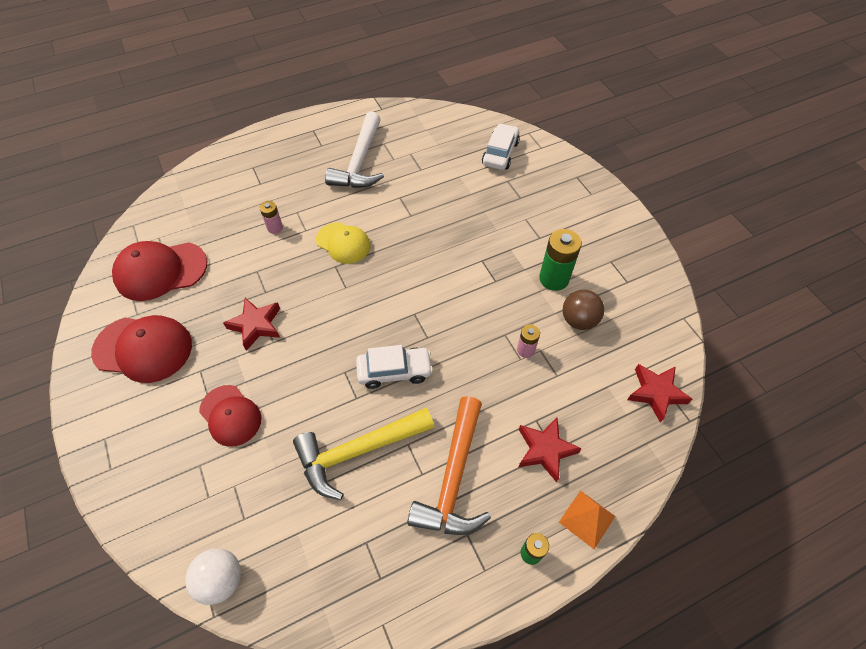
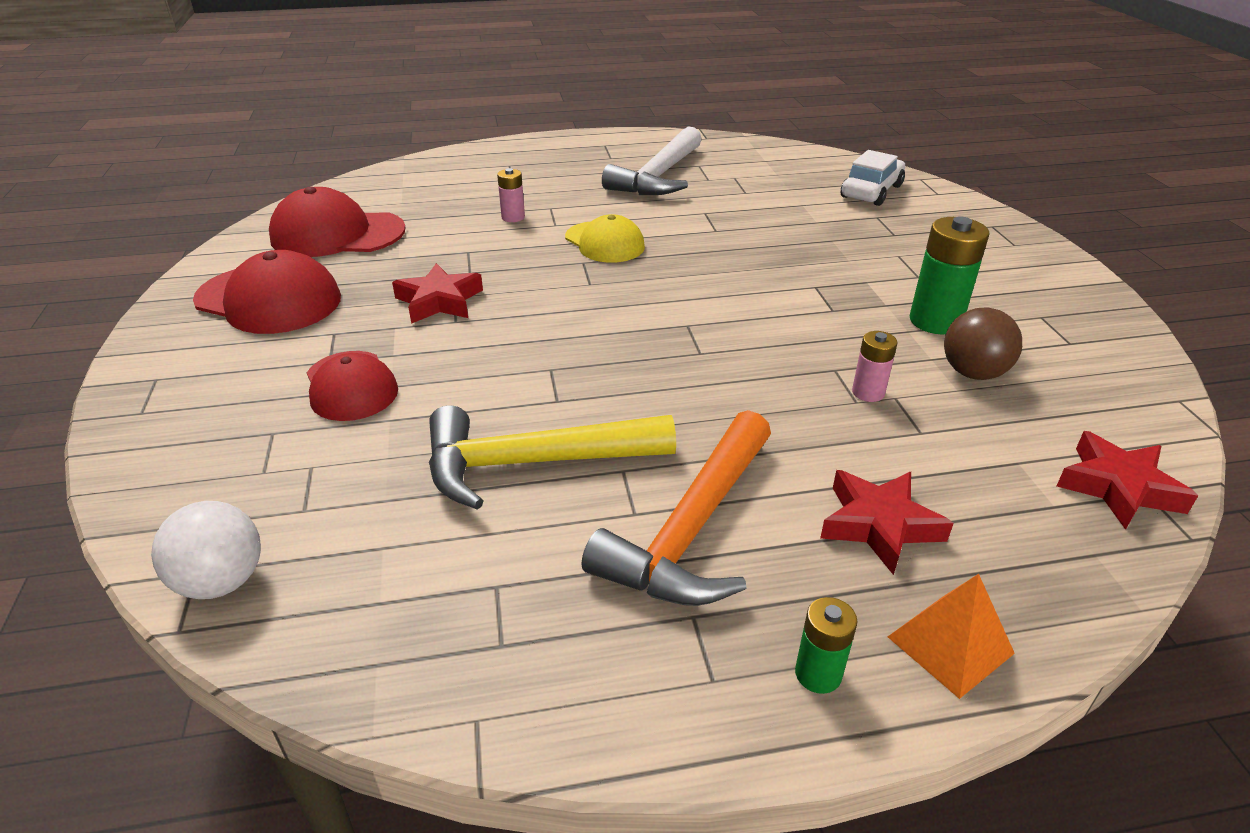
camera: 15 degrees right, 20 degrees down
white car [356,345,433,389] -> none

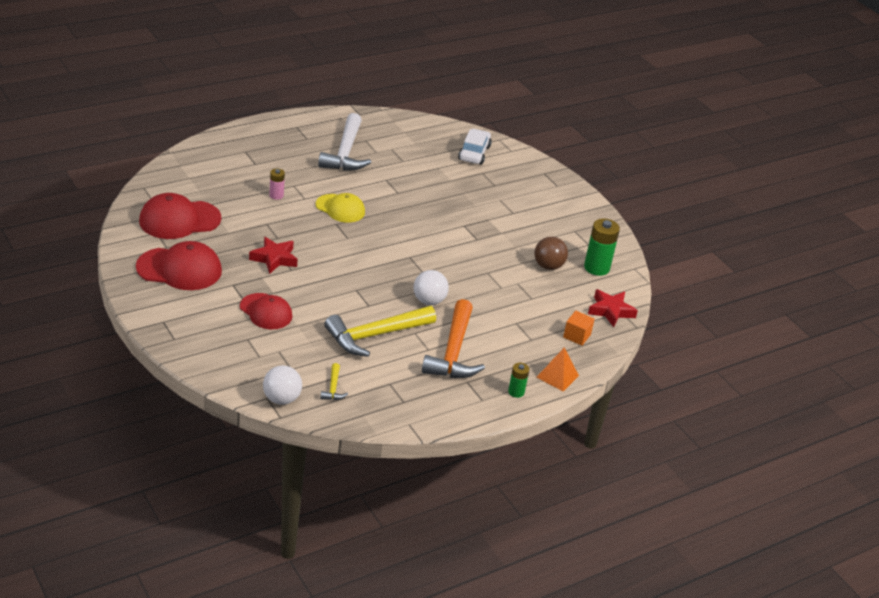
camera: 25 degrees left, 0 degrees up
red star [820,470,954,575] -> none
pink battery [852,331,897,402] -> none
green battery [909,216,990,335] -> green battery moved to [584,219,620,276]
none -> yellow hammer [320,363,348,400]
none -> white ball [413,270,449,305]
none -> orange cube [563,311,595,346]

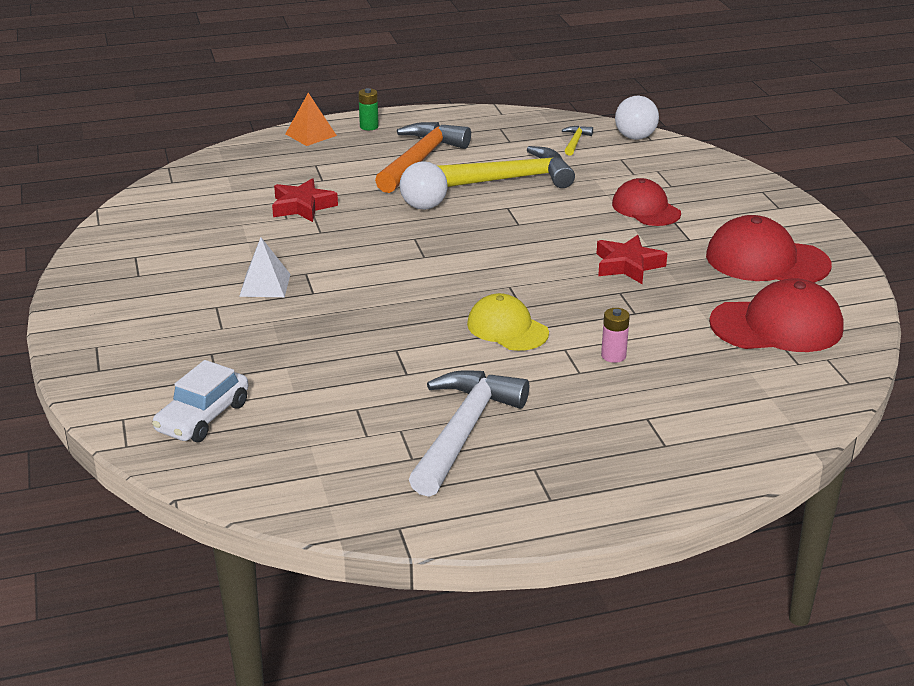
camera: 160 degrees left, 5 degrees down
brown ball [534,237,568,270] -> none
orange cube [563,311,595,346] -> none
green battery [584,219,620,276] -> none
red star [588,289,638,327] -> red star moved to [272,178,338,222]
none -> white pyramid [239,237,290,297]

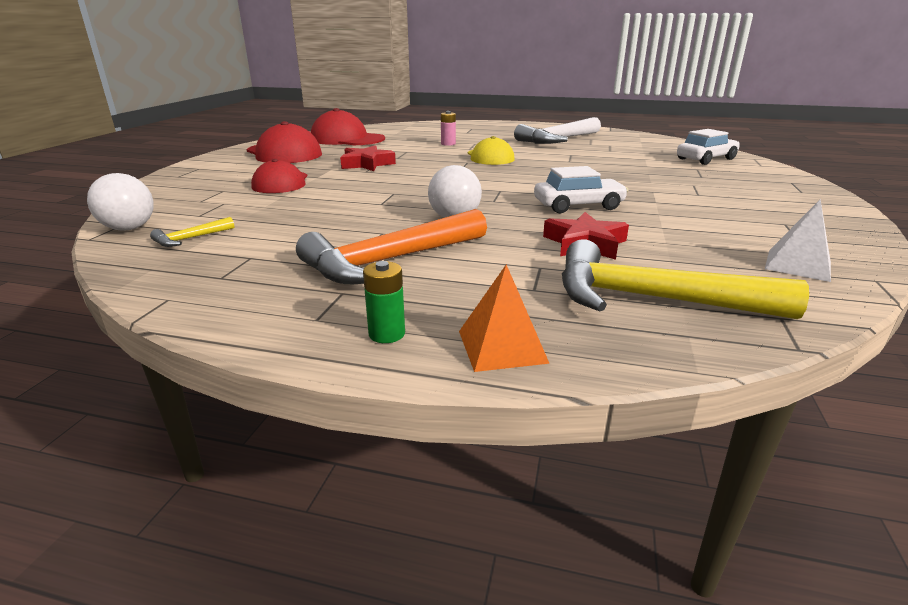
camera: 150 degrees left, 5 degrees down
white pyramid [239,237,290,297] -> white pyramid moved to [765,199,831,282]
yellow hammer [438,146,575,188] -> yellow hammer moved to [562,239,809,319]
none -> white car [534,166,628,213]

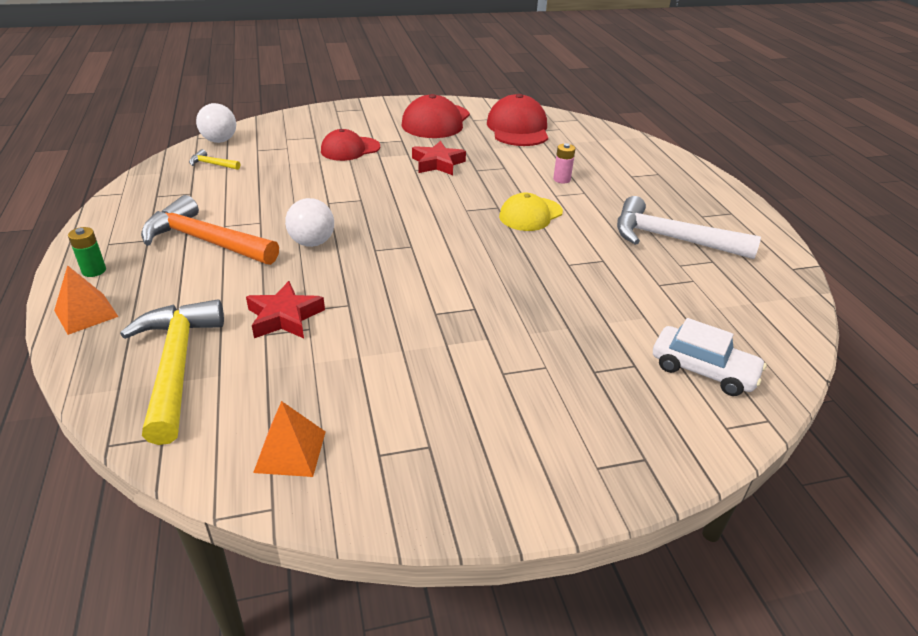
camera: 60 degrees right, 10 degrees up
white car [534,166,628,213] -> none
white pyramid [765,199,831,282] -> orange pyramid [253,401,325,477]

